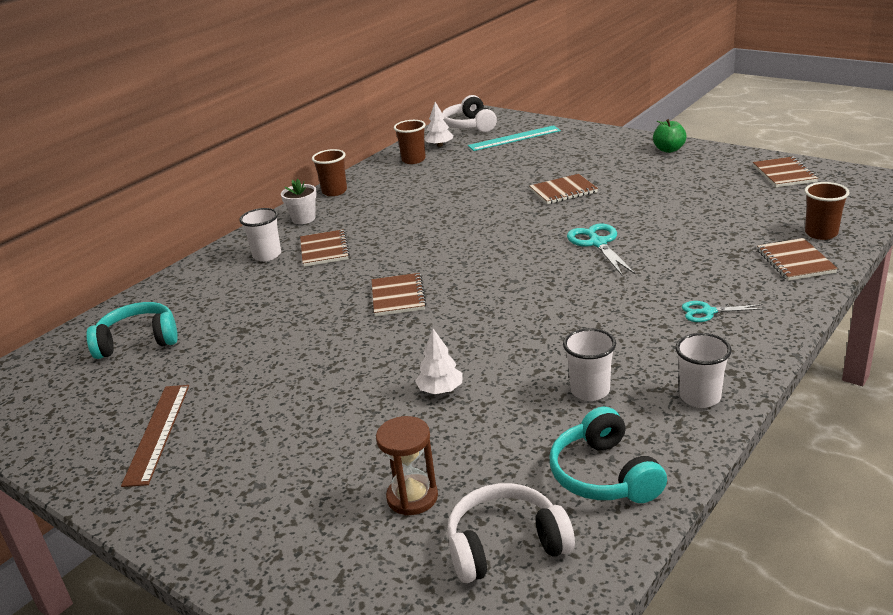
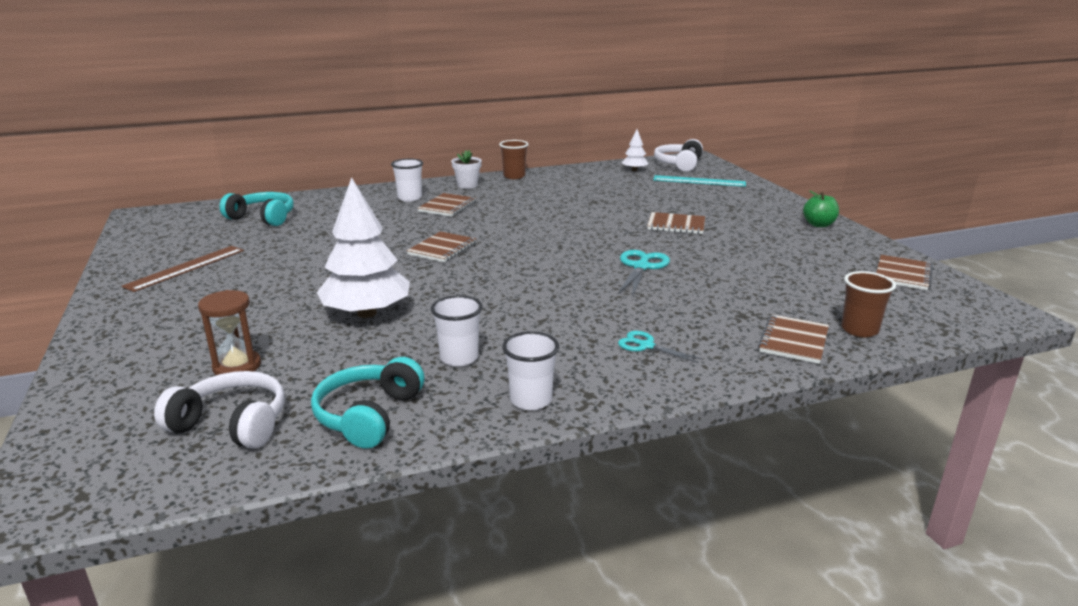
camera: 30 degrees right, 5 degrees down
brown cup [394,120,426,164] -> none
white tree [415,329,462,394] -> white tree [317,177,410,318], size x2.09

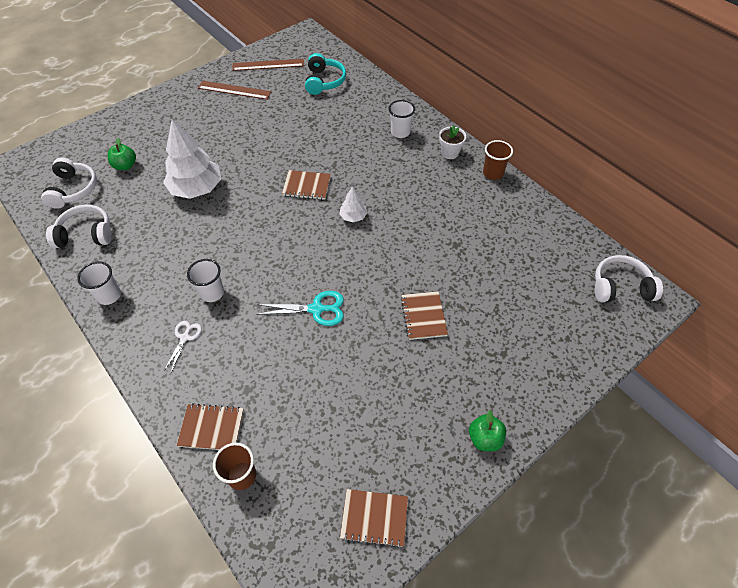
camera: 70 degrees right, 30 degrees up
brown hourglass [198,290,261,375] -> green apple [108,138,136,170]
turquoise headphones [311,357,425,449] -> white headphones [46,205,112,248]
brown notebook [418,193,476,217] -> none
white cup [431,295,483,367] -> white cup moved to [187,259,224,302]
turquoise scissors [618,331,703,363] -> white scissors [164,321,202,372]
white tree [622,129,648,171] -> white tree moved to [339,186,367,222]
turquoise ruler [653,175,746,187] -> none
none -> brown ruler [232,59,304,71]

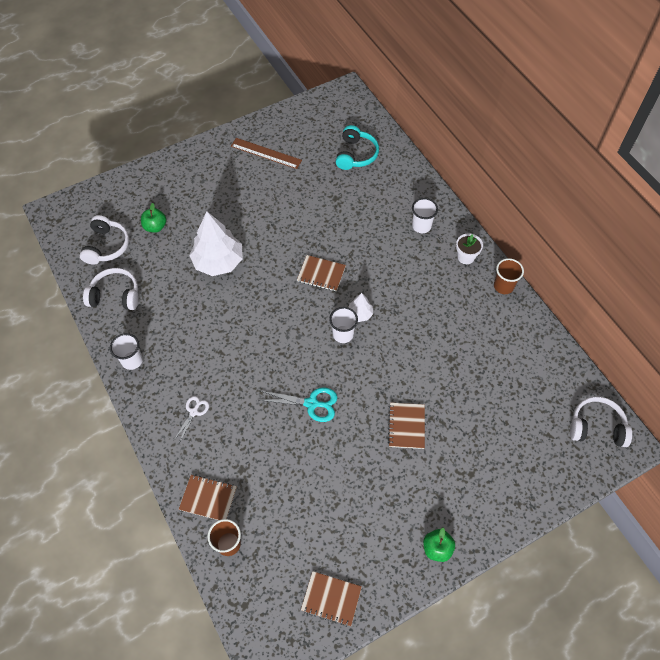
camera: 10 degrees right, 5 degrees up
white cup [187,259,224,302] -> white cup moved to [329,307,358,343]
brown ruler [232,59,304,71] -> none

